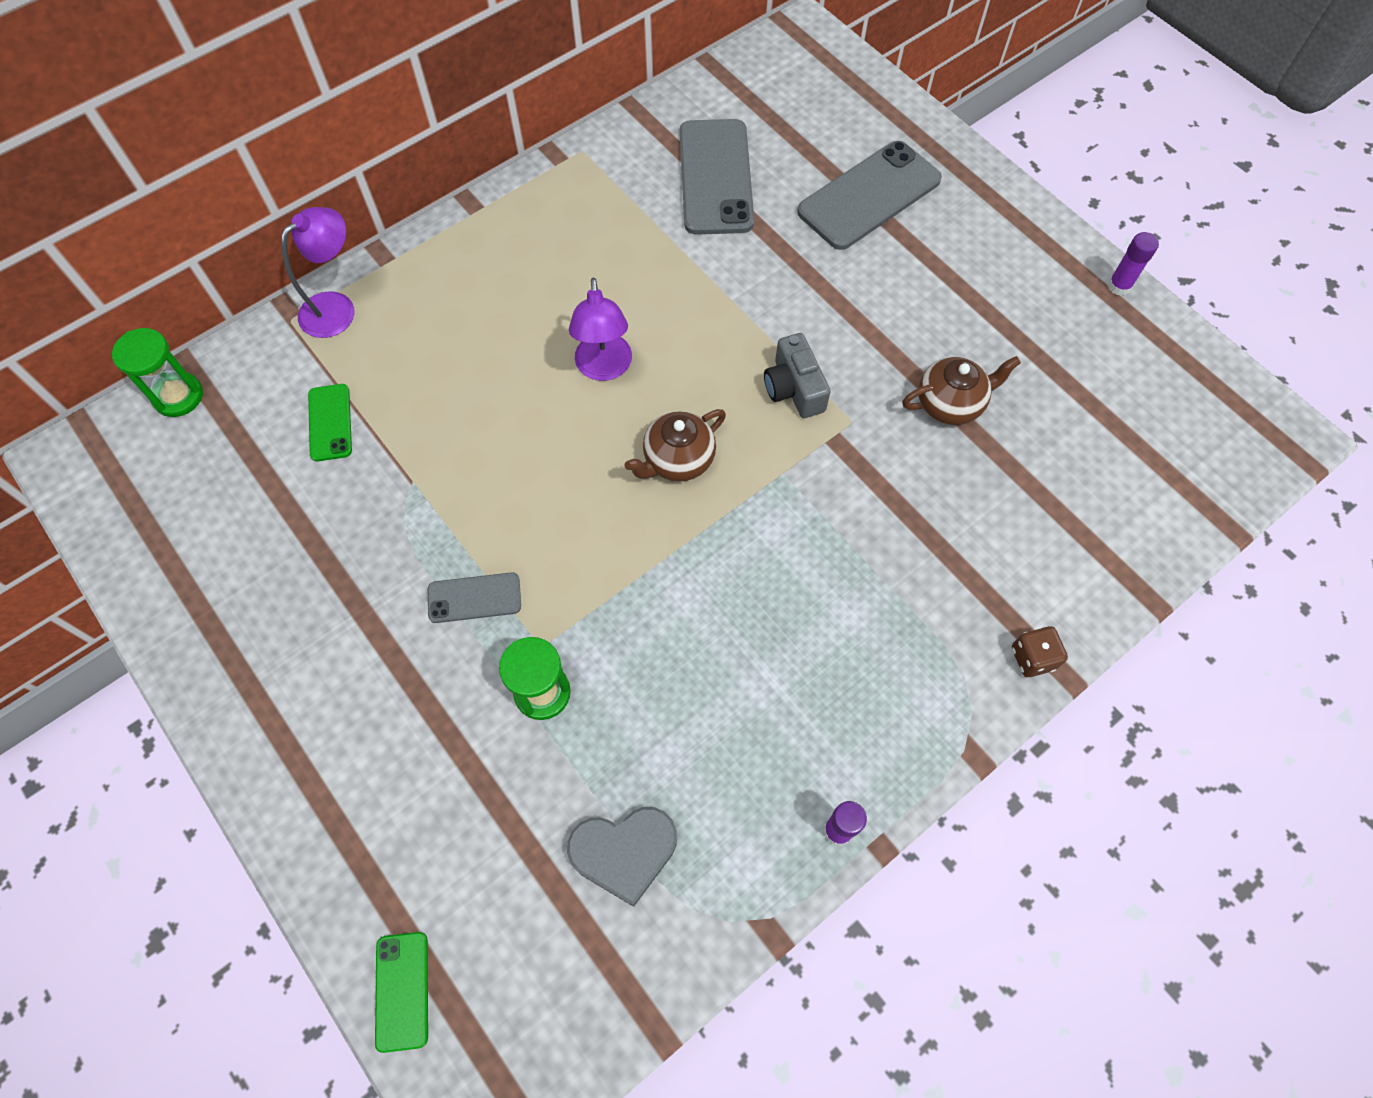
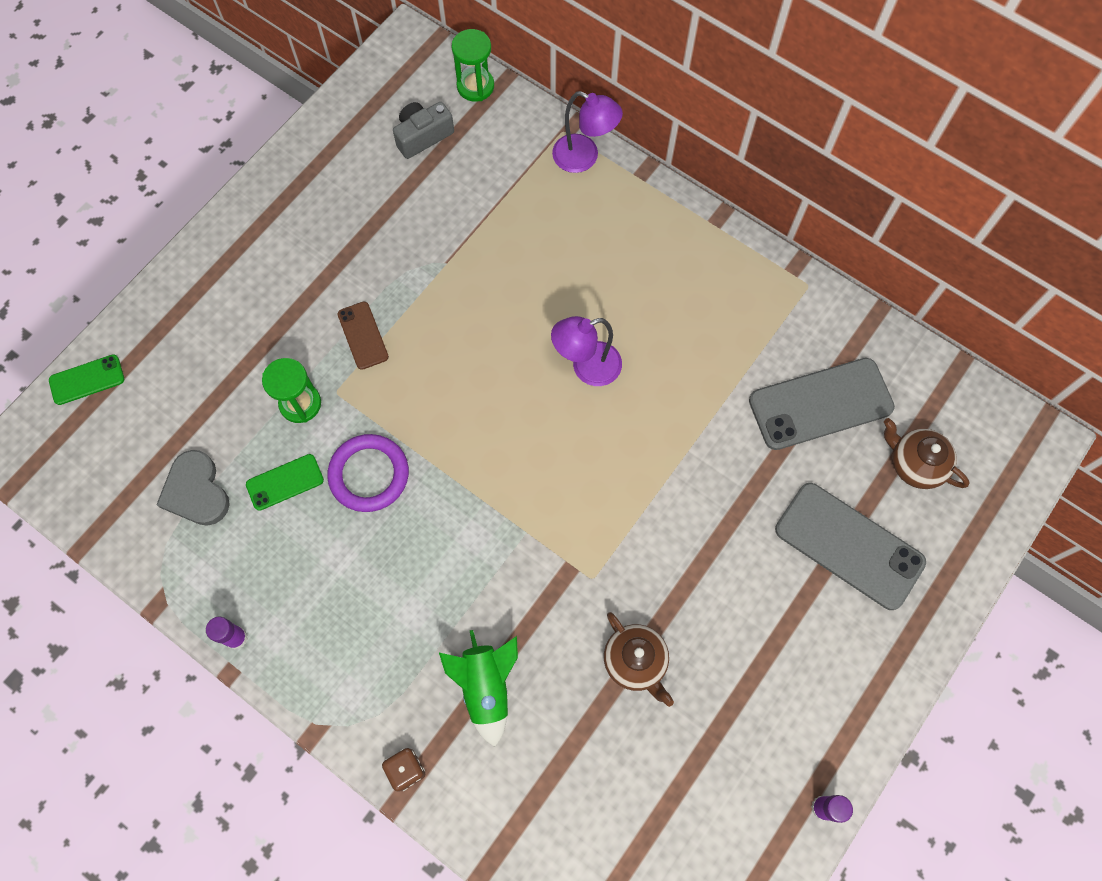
camera: 75 degrees right, 5 degrees up
green phone [308,384,352,462] -> green phone moved to [246,454,324,511]
grey phone [427,572,521,623] -> brown phone [338,302,389,370]
brown teapot [625,409,726,481] -> brown teapot moved to [884,418,970,489]
grey camera [764,333,830,418] -> grey camera moved to [393,102,454,159]
none -> purple ring [327,434,409,512]
none -> green rocket [439,630,518,747]

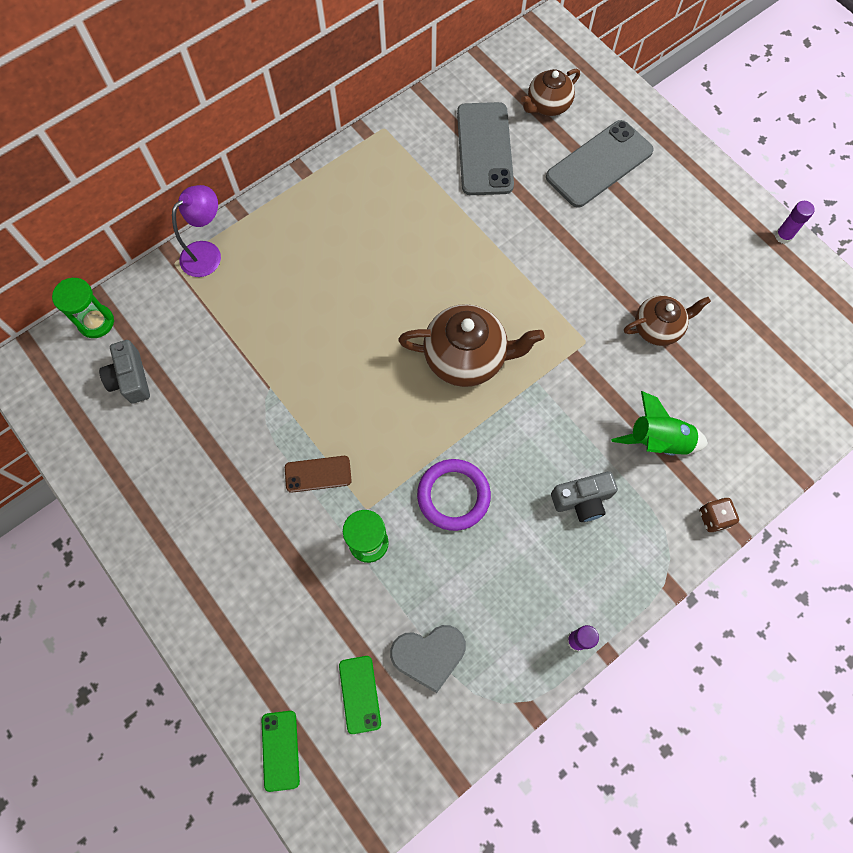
camera: 75 degrees left, 0 degrees up
green phone [246,454,324,511] -> green phone moved to [339,656,381,734]
purple lamp [551,316,622,386] -> none
none -> brown teapot [398,304,544,387]
none -> grey camera [551,471,618,522]

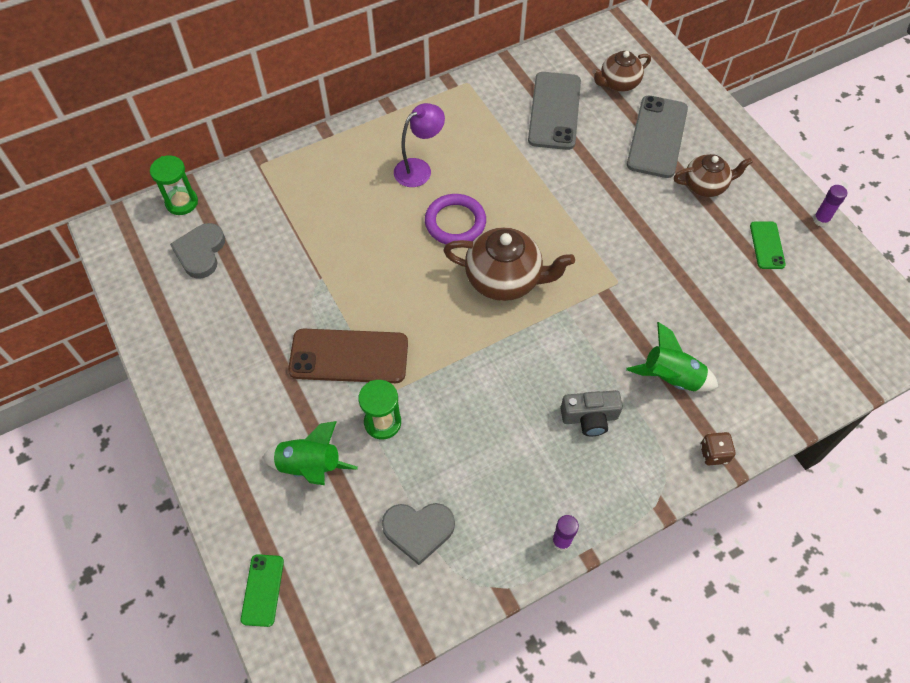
camera: 10 degrees right, 10 degrees down
grey camera [99,340,150,404] -> grey heart [170,223,225,279]
purple lamp [172,185,221,277] -> purple lamp moved to [394,103,445,187]
brown phone [285,456,352,493] -> brown phone [288,329,408,383], size x1.92
green phone [339,656,381,734] -> green phone moved to [750,221,786,269]
purple ring [417,459,491,531] -> purple ring moved to [425,194,486,244]
grey phone [546,120,654,208] -> grey phone turned 45 degrees counterclockwise [627,96,688,178]
brown teapot [624,295,711,346] -> brown teapot moved to [674,154,753,197]
none -> green rocket [263,421,358,485]

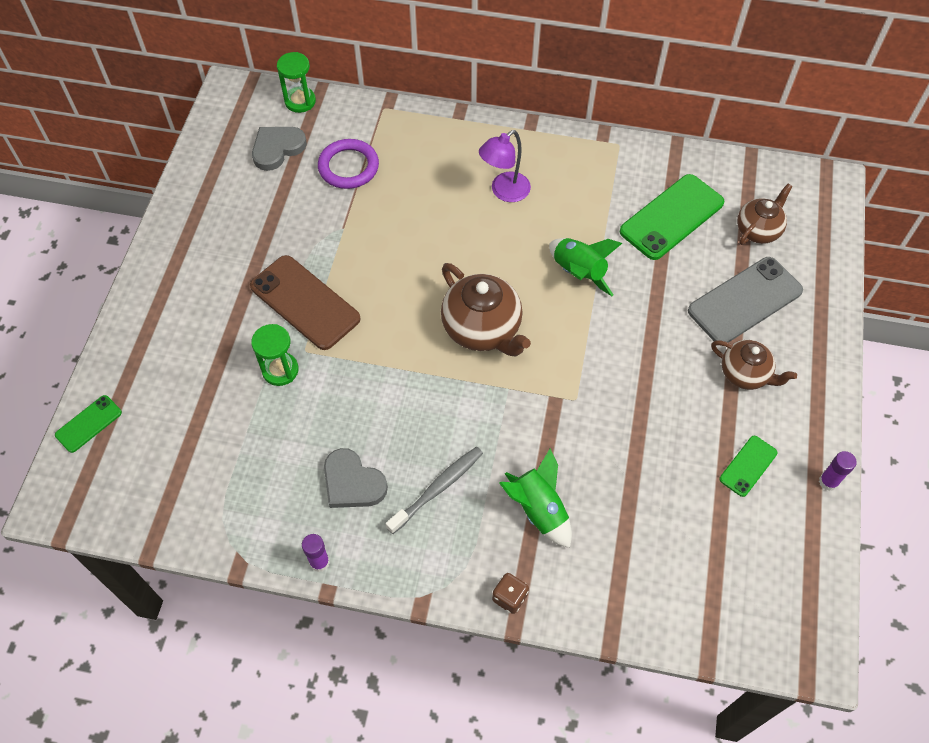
camera: 40 degrees right, 0 degrees up
green rocket [263,421,358,485] -> green rocket moved to [549,238,622,296]
grey heart [382,503,455,565] -> grey heart moved to [324,448,388,508]
purple lamp [394,103,445,187] -> purple lamp turned 135 degrees clockwise [479,130,531,202]
purple ring [425,194,486,244] -> purple ring moved to [318,139,379,189]
grey phone [528,72,581,150] -> green phone [620,174,724,260]
grey camera [561,390,623,436] -> grey toothbrush [386,447,483,534]
brown teapot [592,51,651,92] -> brown teapot turned 120 degrees clockwise [737,184,793,245]

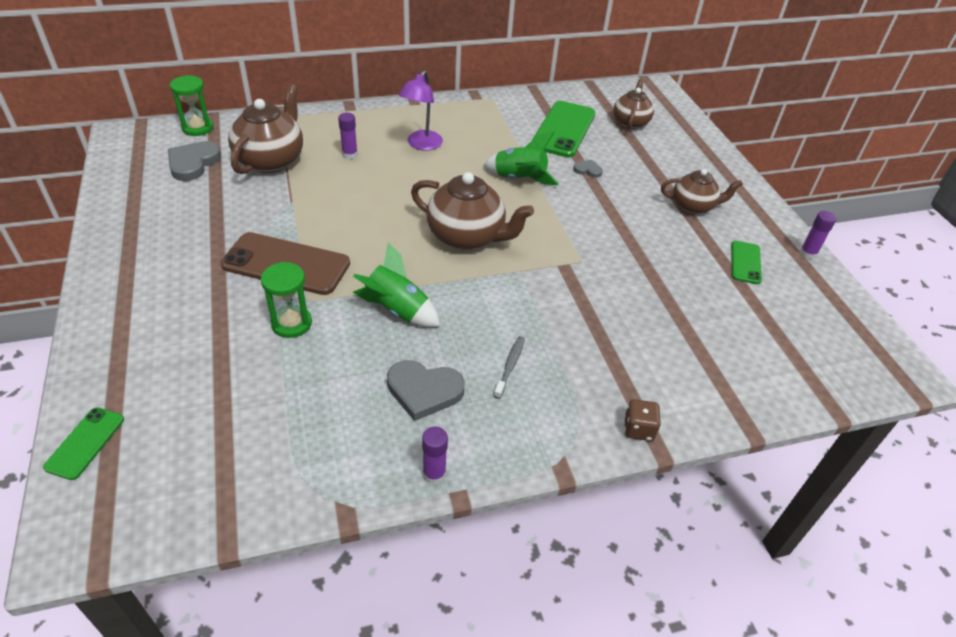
camera: 30 degrees left, 15 degrees down
purple ring [318,139,379,189] -> brown teapot [228,84,303,174]
grey toothbrush [386,447,483,534] -> grey toothbrush [494,336,525,399], size x0.63
green rocket [499,448,572,548] -> green rocket moved to [353,242,440,327]
grey phone [688,257,803,343] -> none
none -> purple glue stick [338,113,358,160]
none -> grey heart [573,159,603,178]

